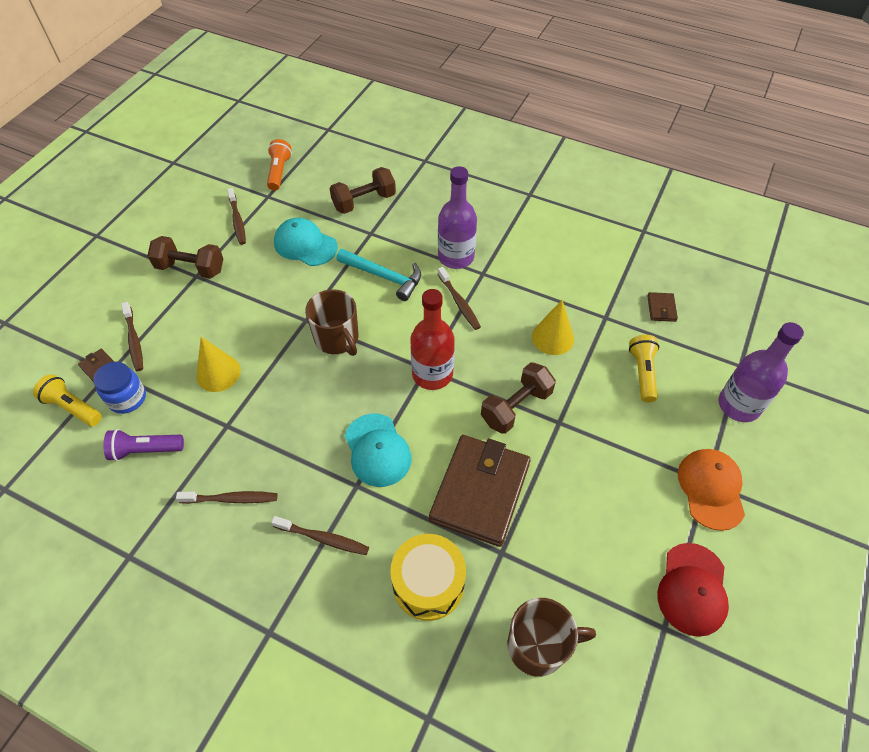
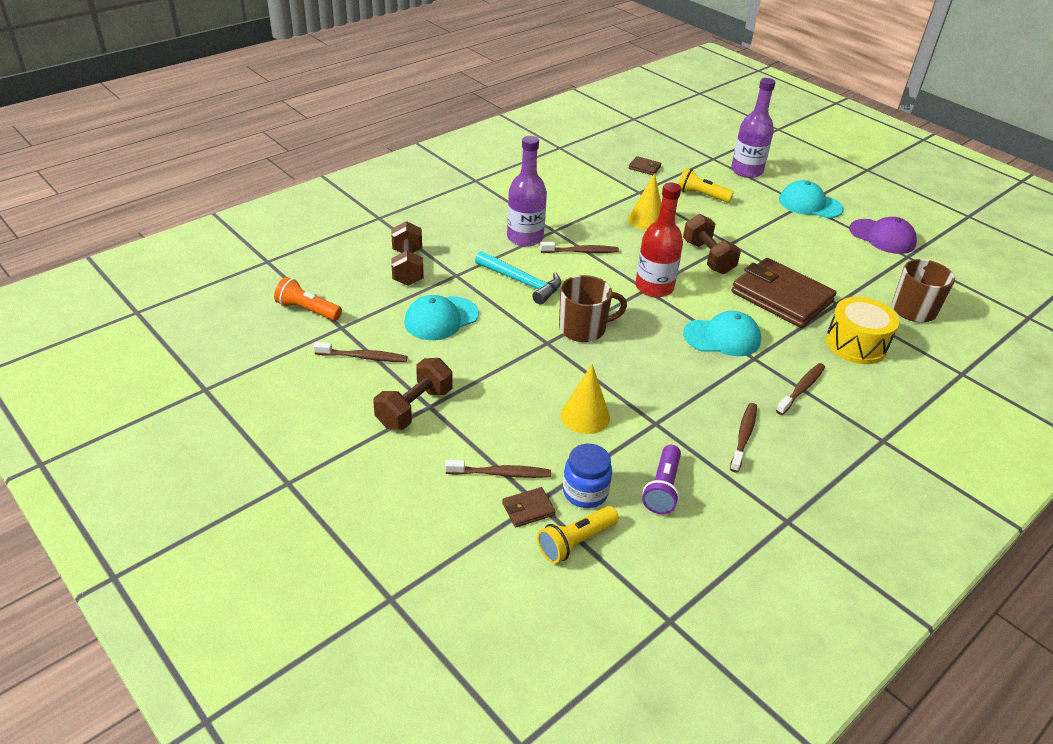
camera: 70 degrees left, 15 degrees down
turquoise hammer [336,249,421,301] -> turquoise hammer turned 75 degrees clockwise [475,251,561,304]
red cap [657,543,729,637] -> purple cap [849,217,917,254]
orange cap [678,449,745,531] -> turquoise cap [779,180,843,218]

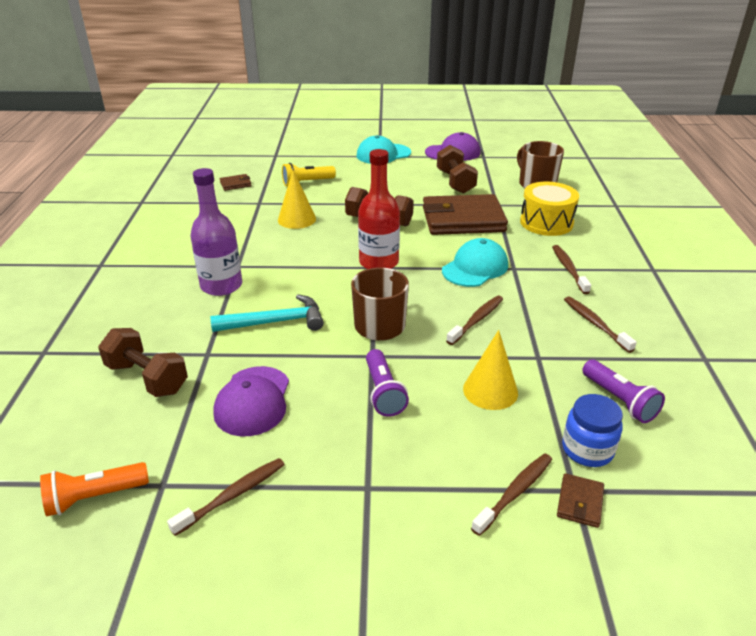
camera: 45 degrees left, 5 degrees down
brown dumbbell [373,358,453,430] -> brown dumbbell moved to [437,145,478,194]
turquoise cap [404,295,479,340] -> purple cap [213,366,289,436]
yellow flashlight [537,506,619,564] -> none
brown toothbrush [540,242,619,253] -> brown toothbrush moved to [446,296,503,345]
purple bottle [731,78,776,178] -> none
none -> purple flashlight [366,349,409,417]

